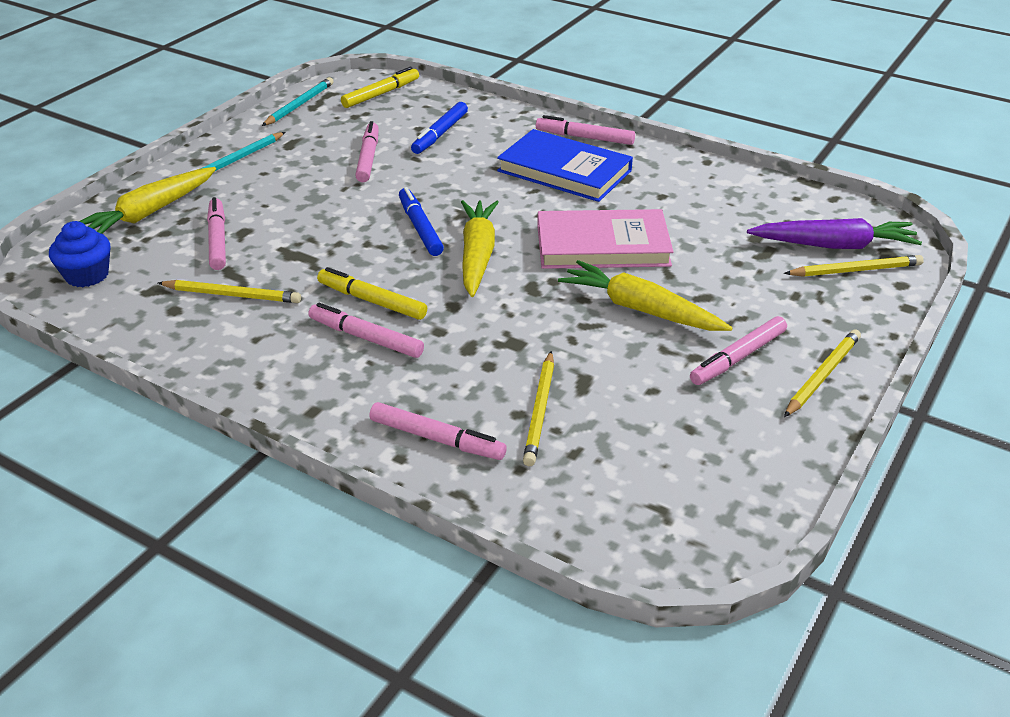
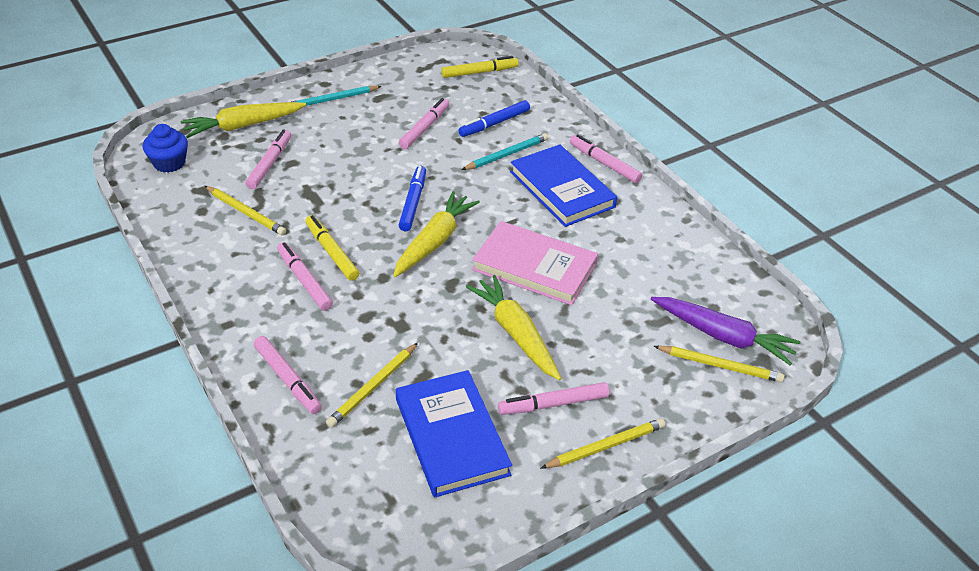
camera: 25 degrees right, 5 degrees up
turquoise pencil [262,77,334,126] -> turquoise pencil moved to [462,133,549,170]
none -> blue book [396,370,512,498]

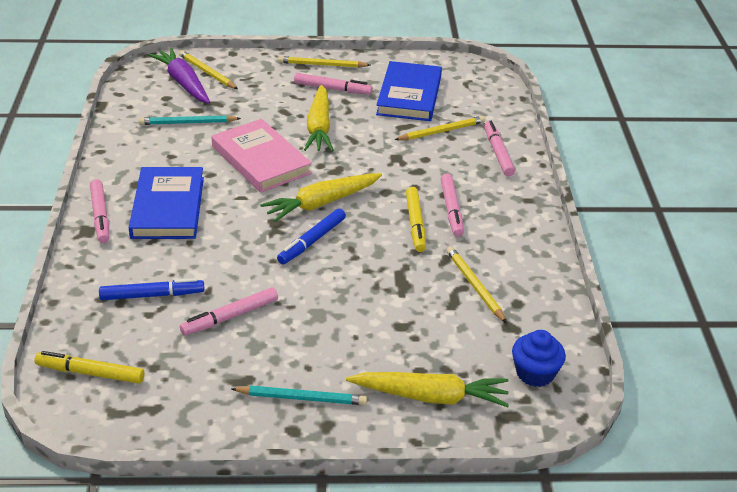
camera: 150 degrees left, 5 degrees down
pink marker [245,130,291,189] -> none
turquoise pencil [462,133,549,170] -> turquoise pencil moved to [138,115,241,125]

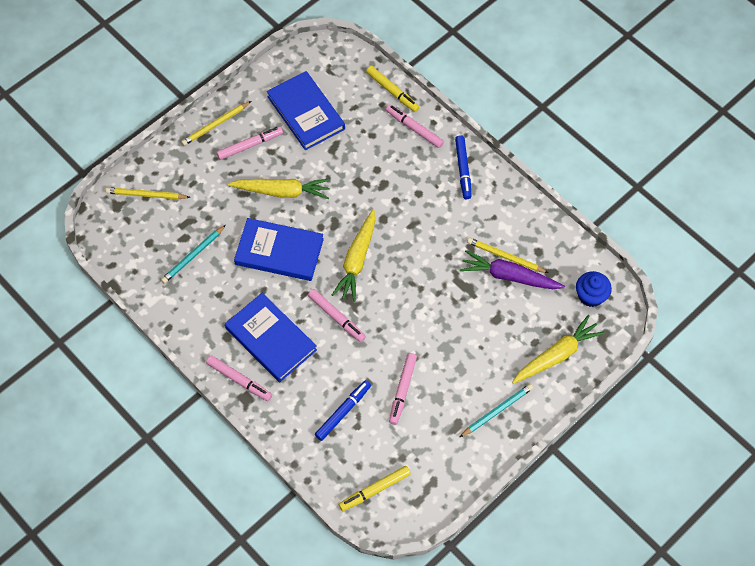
camera: 40 degrees left, 25 degrees up
purple carrot [149,48,210,104] -> purple carrot moved to [460,250,565,289]
pink book [212,119,312,193] -> blue book [234,218,324,281]
blue marker [277,208,346,264] -> blue marker moved to [455,135,472,199]
yellow carrot [304,85,333,151] -> yellow carrot turned 45 degrees counterclockwise [228,179,330,199]
yellow pencil [394,116,485,140] -> none
yellow marker [406,187,426,252] -> yellow marker moved to [366,66,420,112]
pink marker [441,174,464,237] -> pink marker moved to [308,289,366,342]

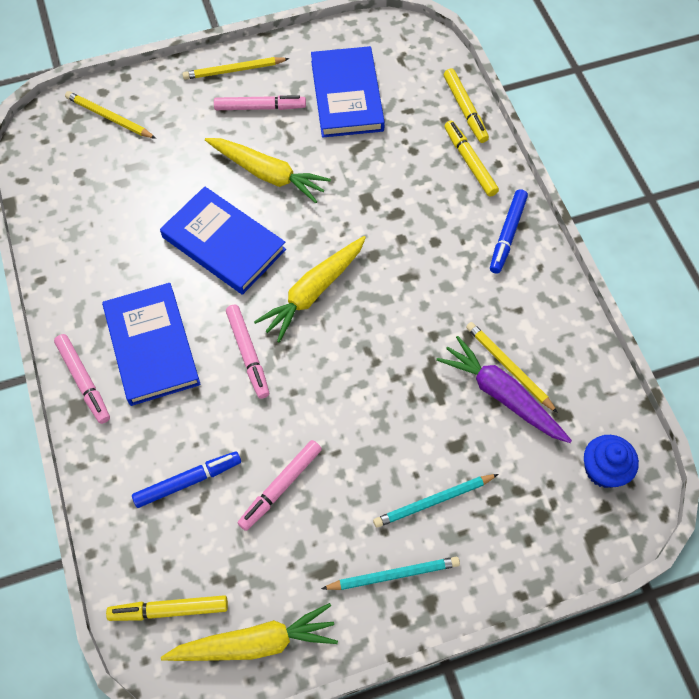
camera: 25 degrees right, 0 degrees up
turquoise pencil [161,225,226,284] -> turquoise pencil moved to [373,474,499,528]
pink marker [386,104,444,148] -> yellow marker [444,121,499,197]
yellow carrot [512,315,605,384] -> yellow carrot moved to [161,603,338,661]

